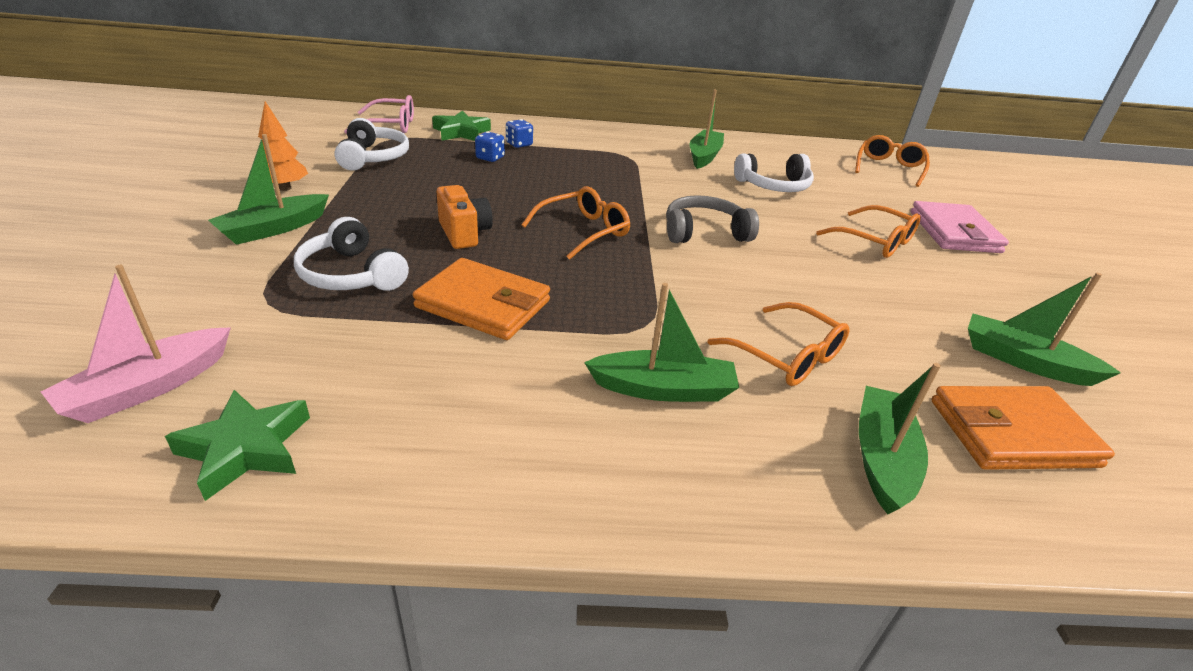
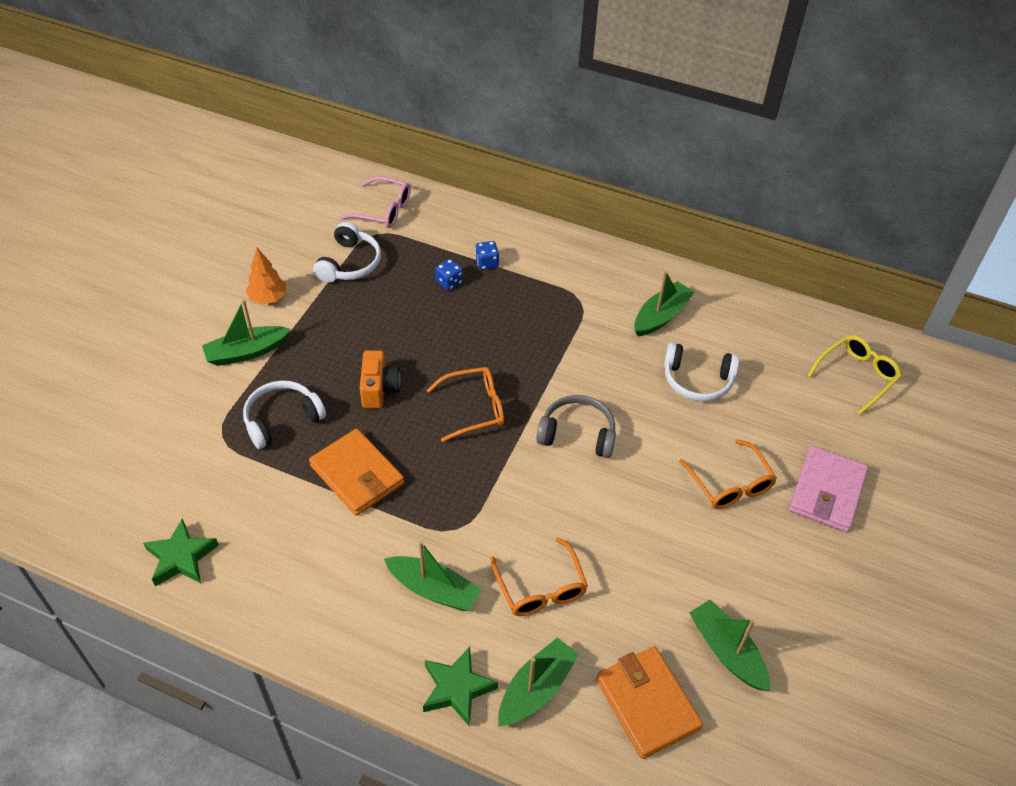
camera: 25 degrees right, 15 degrees up
pink boat [41,265,231,423] -> none
white headphones [294,217,409,291] -> white headphones turned 75 degrees clockwise [243,380,326,449]
green star [432,110,491,141] -> green star moved to [423,647,498,727]
orange glasses [855,135,930,187] -> yellow glasses [807,335,902,415]
orange wallet [932,386,1115,470] -> orange wallet turned 45 degrees clockwise [596,646,703,759]

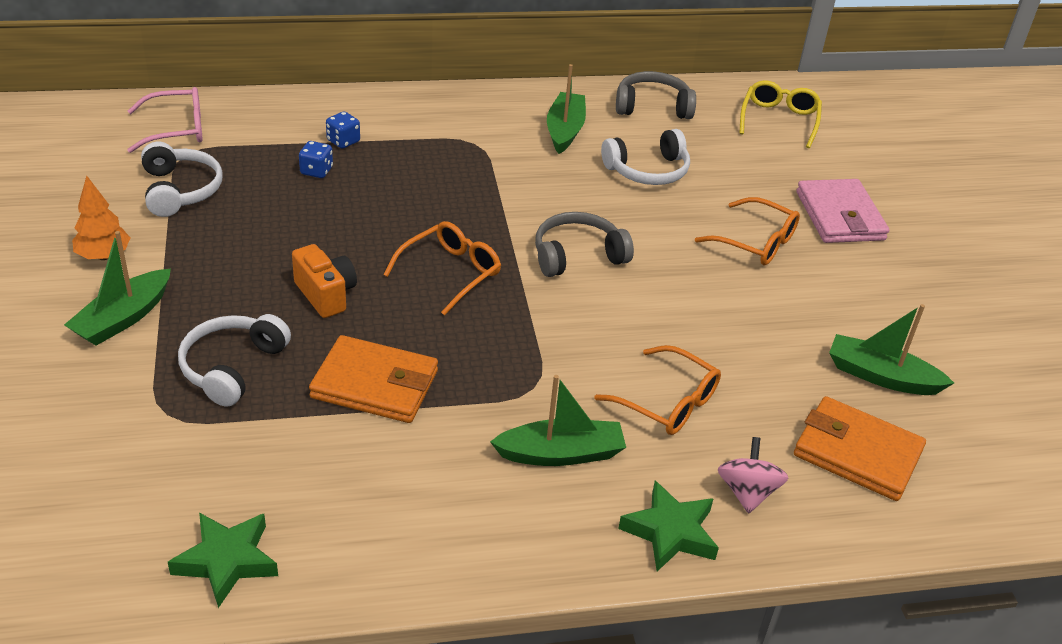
camera: 35 degrees left, 10 degrees down
green boat [498,637,579,726] -> pink spinning top [718,437,788,514]
none -> grey headphones [616,71,696,119]

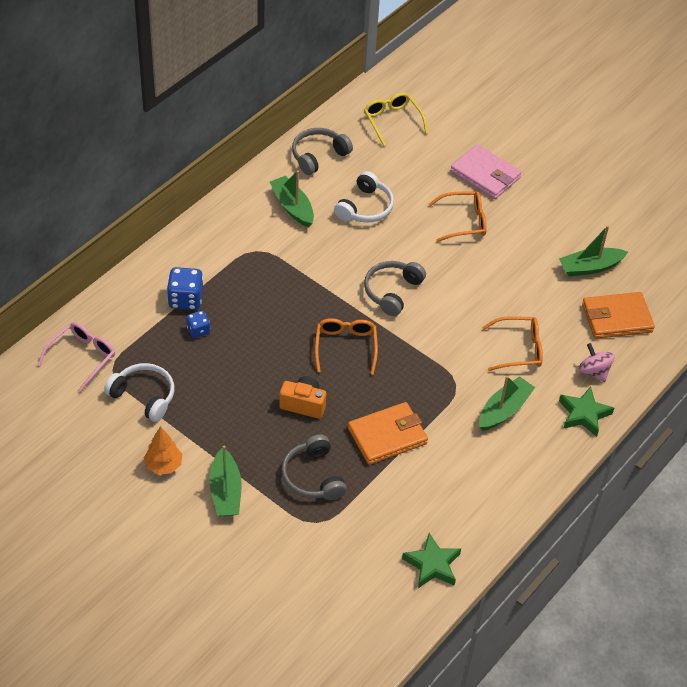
camera: 40 degrees left, 10 degrees up
white headphones [178,314,291,407] -> grey headphones [281,435,347,500]
blue dice [326,111,360,149] -> blue dice [167,267,203,310], size x1.67

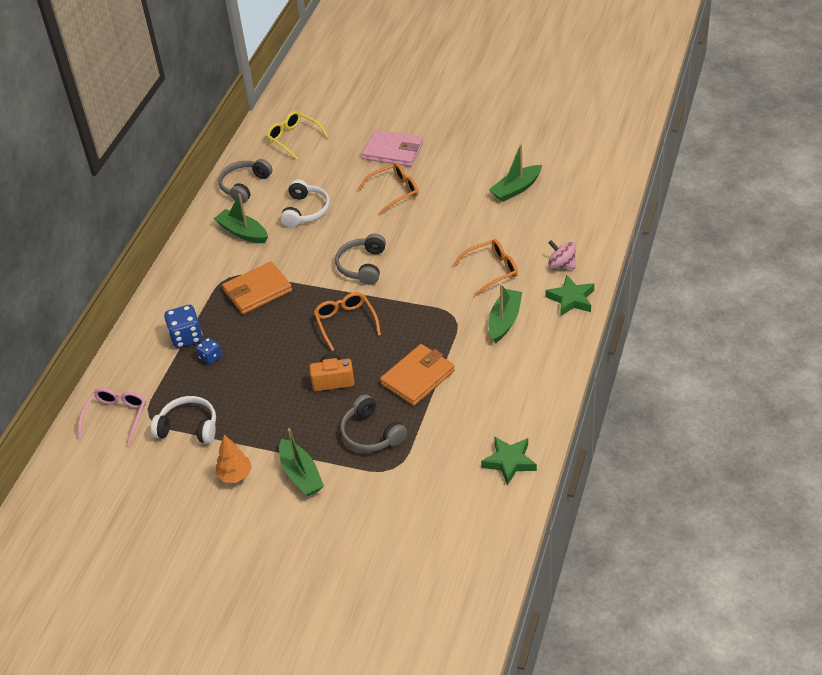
camera: 15 degrees left, 5 degrees down
orange wallet [582,292,655,339] -> orange wallet moved to [222,262,292,314]

